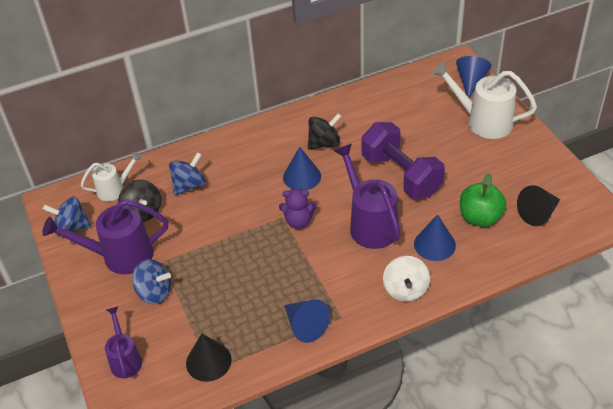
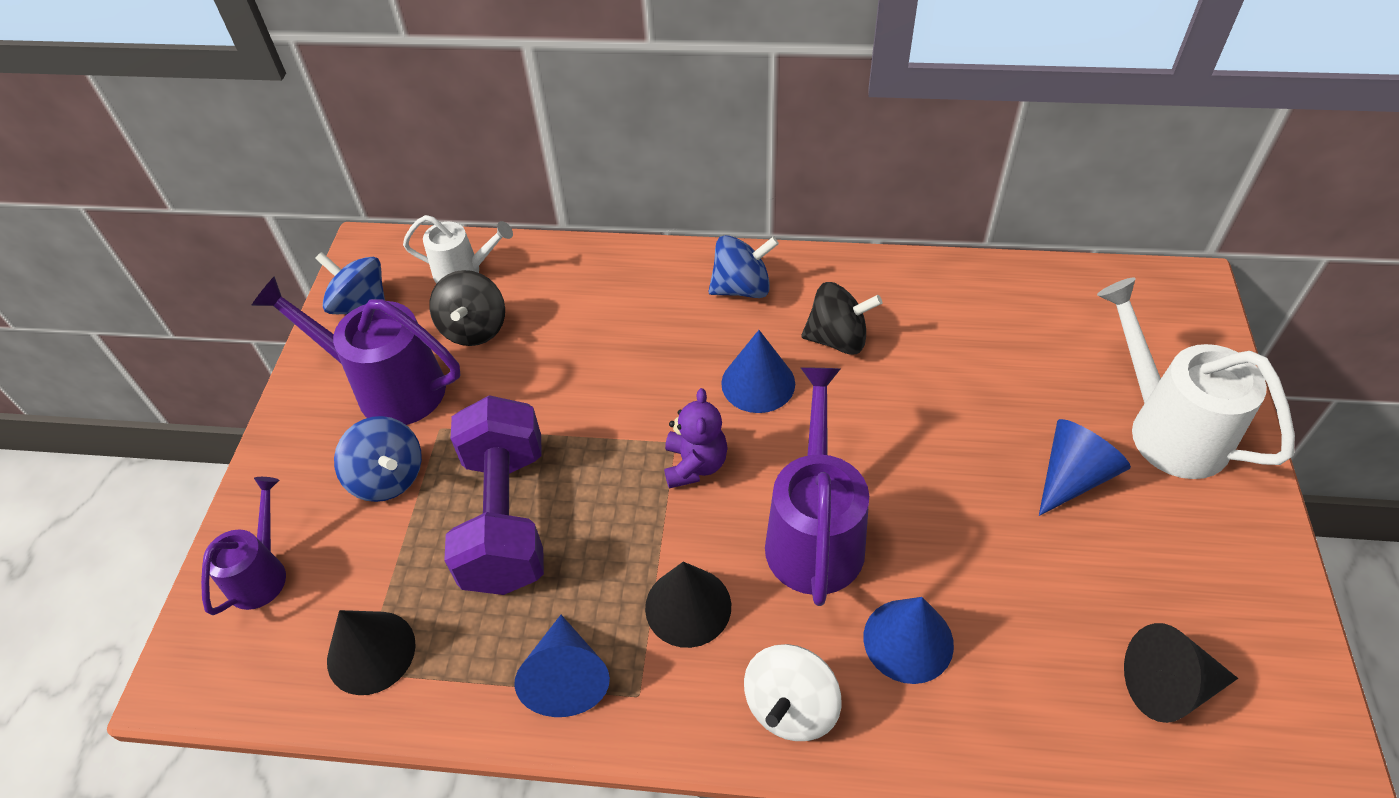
camera: 30 degrees right, 5 degrees up
blue spinning top [169,152,206,195] -> blue spinning top moved to [708,235,779,298]
purple teddy bear [279,188,317,229] -> purple teddy bear turned 120 degrees counterclockwise [664,388,727,488]
purple dumbbell [362,122,445,199] -> purple dumbbell moved to [444,395,544,595]
blue cone [456,56,492,98] -> blue cone moved to [1039,419,1131,516]
green apple [460,173,506,227] -> none
none -> black cone [645,562,731,648]

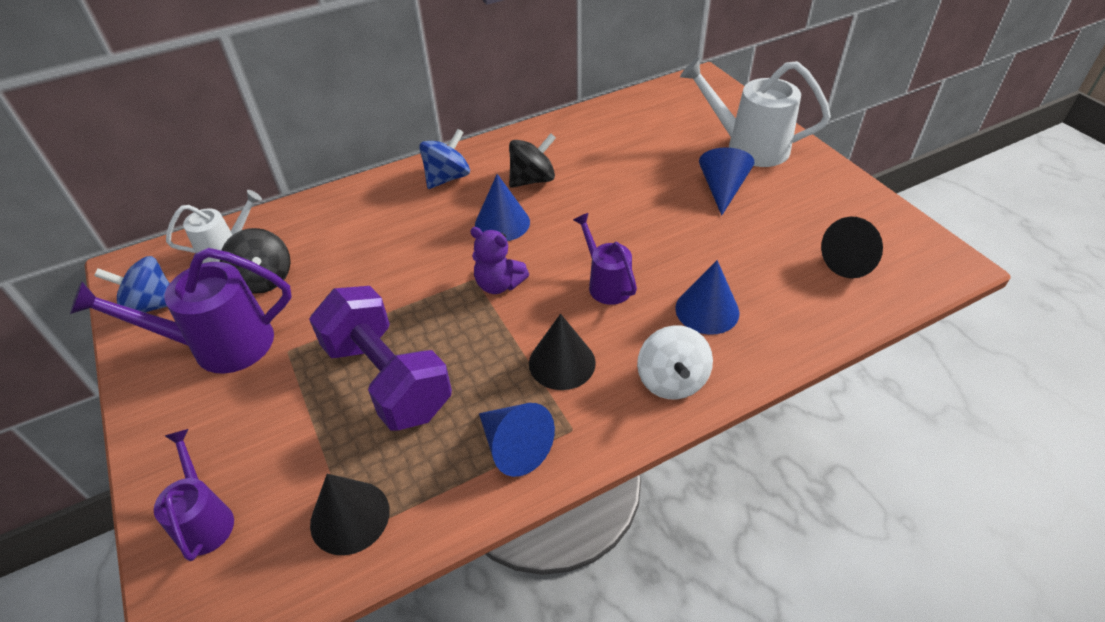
camera: 35 degrees left, 5 degrees down
blue spinning top [334,416,422,502] -> none
purple teddy bear [664,388,727,488] -> purple teddy bear turned 150 degrees clockwise [470,227,529,294]
purple watering can [765,367,869,606] -> purple watering can [573,213,637,305], size x0.59

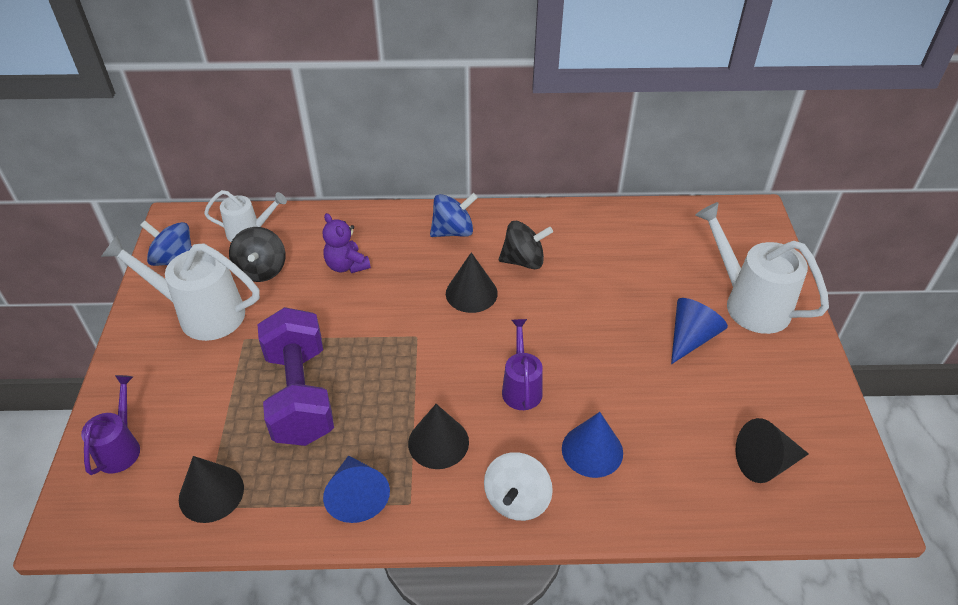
camera: 25 degrees right, 0 degrees up
purple watering can [70,248,291,374] -> white watering can [101,235,260,341]
purple teddy bear [470,227,529,294] -> purple teddy bear moved to [323,213,371,273]
blue cone [475,174,530,241] -> black cone [446,252,498,313]

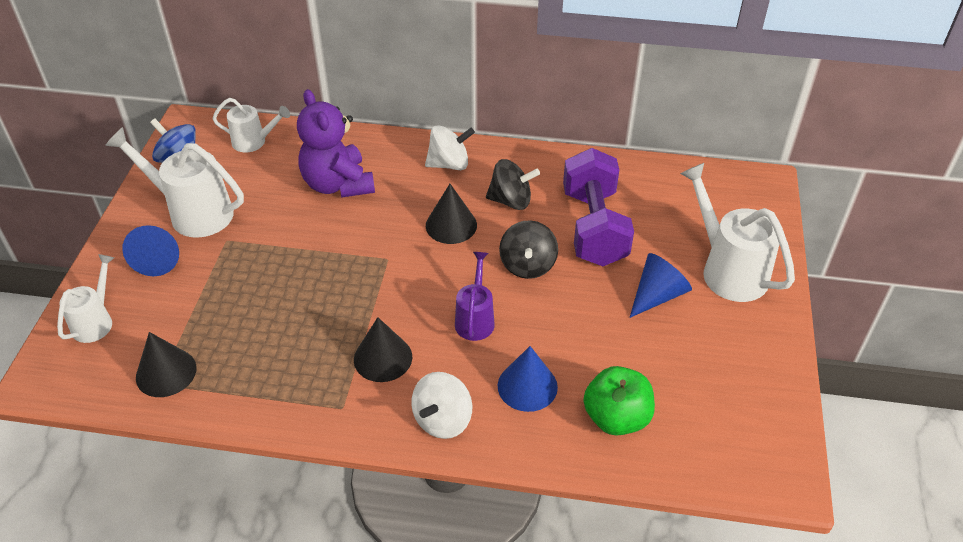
camera: 10 degrees right, 0 degrees up
purple watering can [81,375,140,475] -> white watering can [57,254,114,343]
black spinning top [229,227,285,282] -> black spinning top moved to [499,220,558,279]
purple dumbbell [257,307,334,446] -> purple dumbbell moved to [563,148,634,266]
purple teddy bear [323,213,371,273] -> purple teddy bear [297,89,375,198], size x1.70
blue cone [323,456,390,523] -> blue cone moved to [122,225,179,276]
blue spinning top [430,193,478,237] -> white spinning top [425,125,475,170]
black cone [735,418,809,483] -> none
none -> green apple [583,366,655,436]

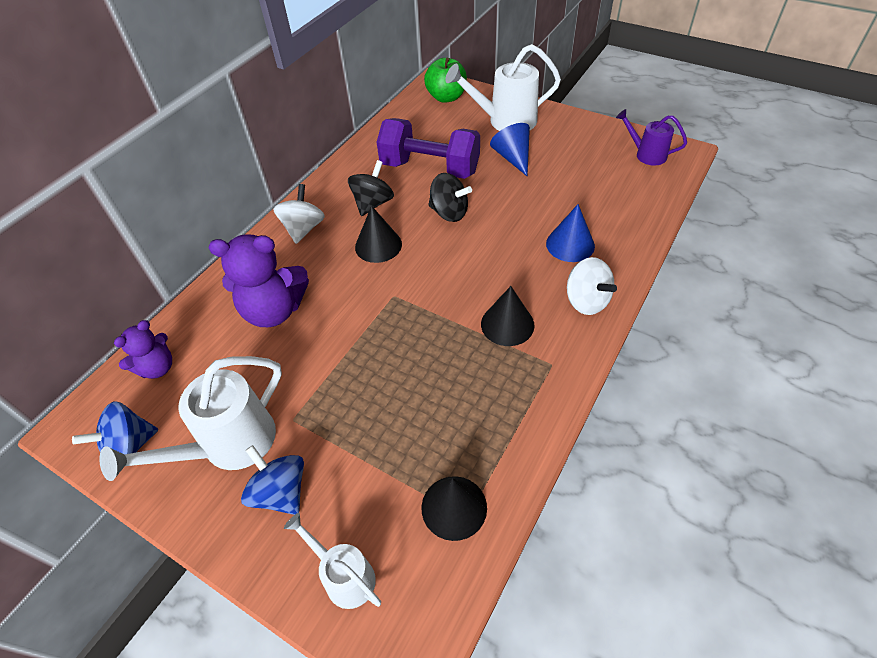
camera: 65 degrees left, 5 degrees up
blue cone [122,225,179,276] -> blue spinning top [241,445,304,515]
white watering can [212,98,290,152] -> purple teddy bear [114,320,172,379]
purple watering can [455,252,495,341] -> purple watering can moved to [616,109,687,166]
green apple [583,366,655,436] -> green apple moved to [424,57,467,103]

